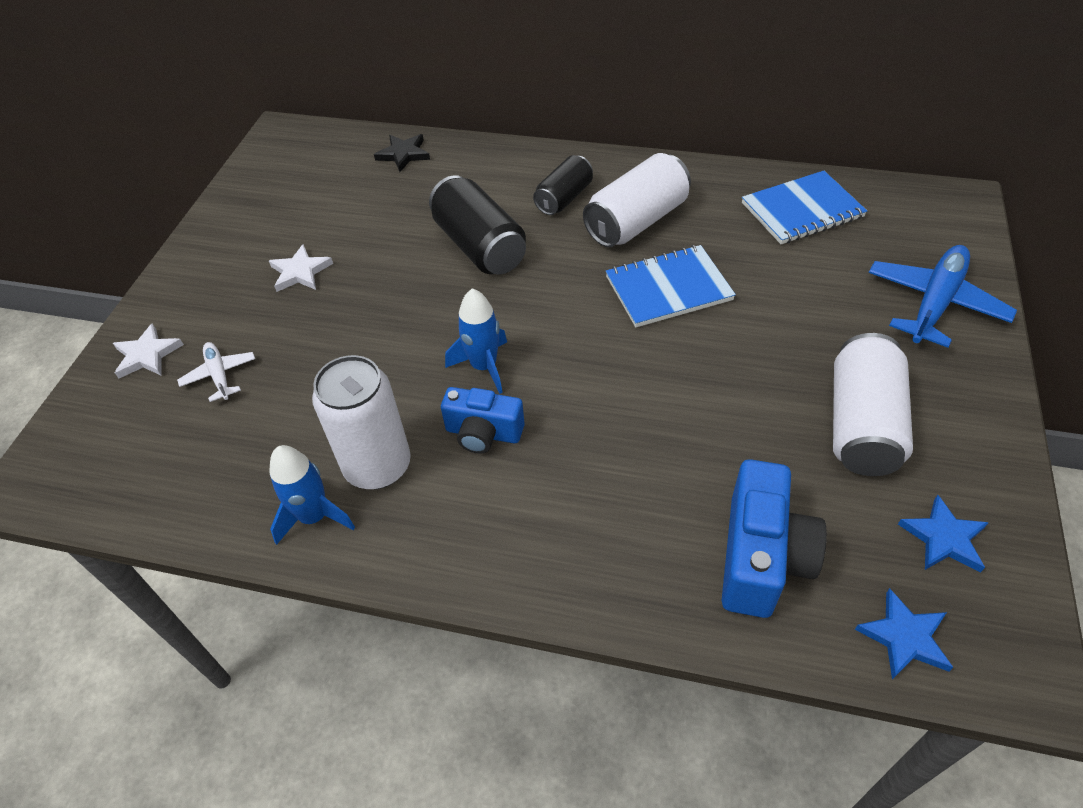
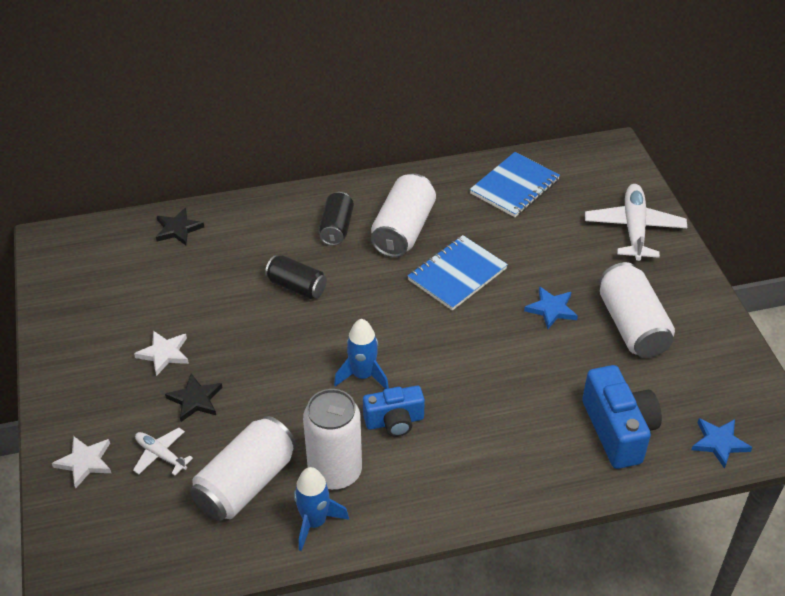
camera: 30 degrees left, 5 degrees down
black can [429,175,526,275] -> black can [265,255,327,299], size x0.63
blue plane [868,245,1017,348] -> white plane [585,184,687,261]
blue star [898,495,989,572] -> blue star moved to [524,286,578,329]
none -> black star [165,374,223,422]
none -> white can [190,416,296,521]

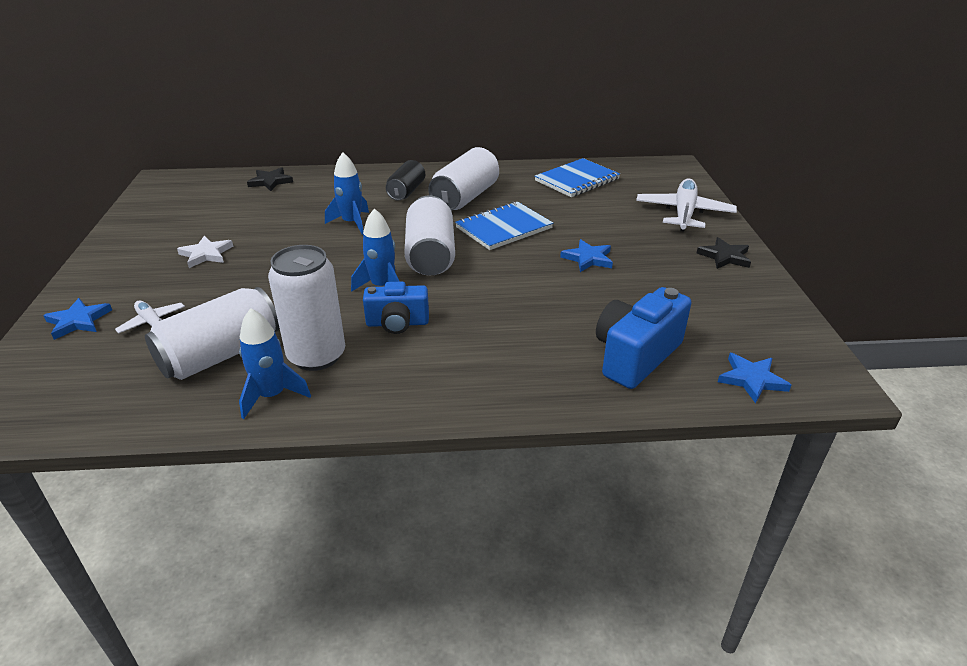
camera: 10 degrees right, 10 degrees down
white star [52,436,111,488] -> blue star [43,298,112,340]
black star [165,374,223,422] -> black star moved to [696,237,751,269]
black can [265,255,327,299] -> blue rocket [325,152,369,235]
blue camera [582,365,662,469] -> blue camera turned 135 degrees counterclockwise [596,287,691,389]
white can [599,262,675,358] -> white can moved to [405,195,455,275]

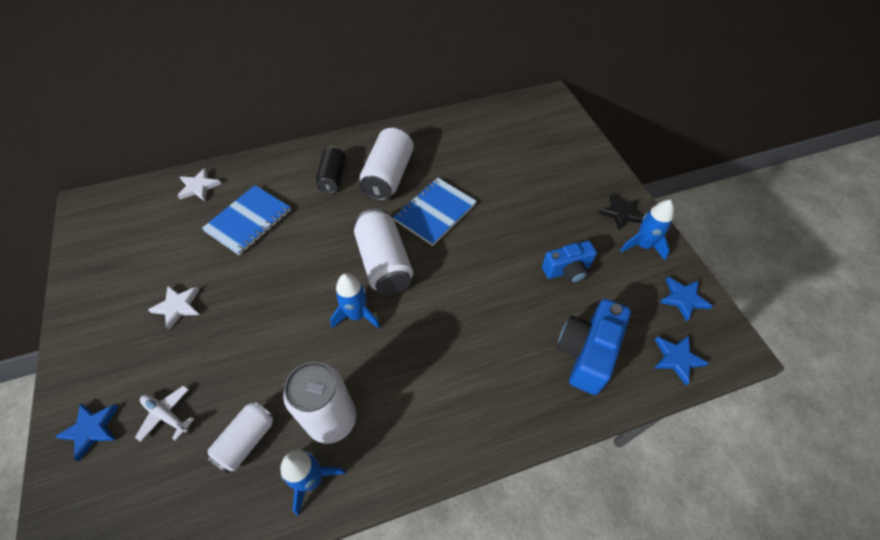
camera: 15 degrees left, 20 degrees up
white can [145,287,280,380] -> white can [206,401,275,474], size x0.63
black star [247,167,293,191] -> white star [177,168,221,201]
blue rocket [325,152,369,235] -> blue rocket moved to [620,200,674,260]
blue camera [363,281,429,334] -> blue camera moved to [542,241,597,284]
blue notebook [535,158,620,197] -> blue notebook moved to [202,185,291,256]
blue star [560,239,613,272] -> blue star moved to [660,277,712,321]
white plane [636,178,737,232] -> none

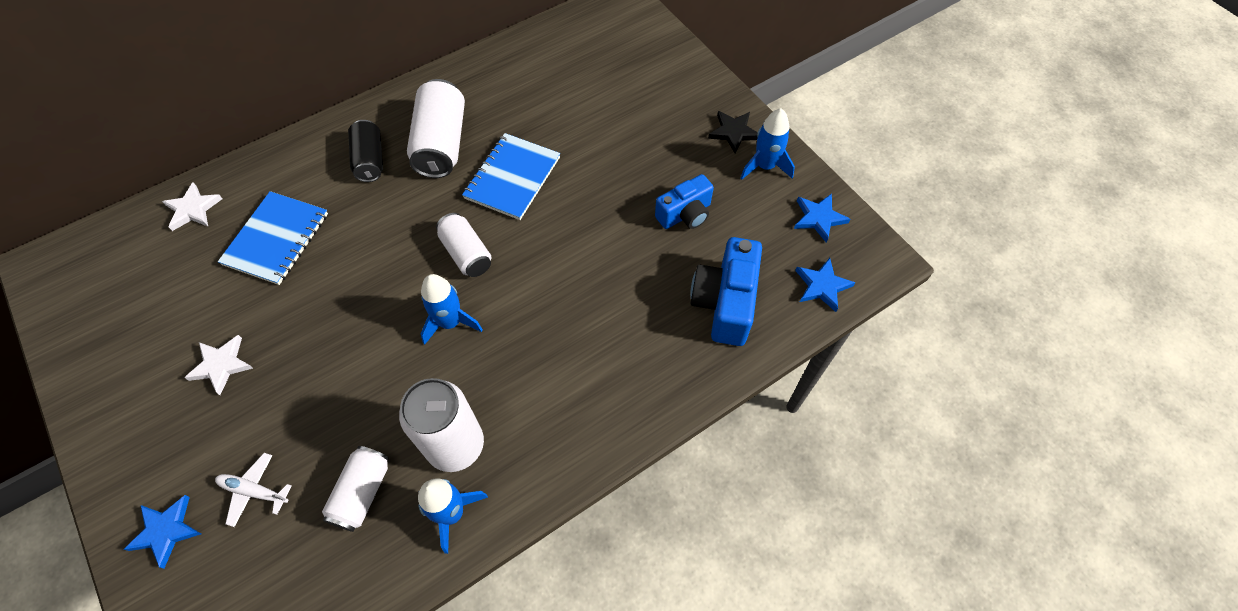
camera: 15 degrees left, 5 degrees up
white can [354,208,413,295] -> white can [436,213,491,277], size x0.63

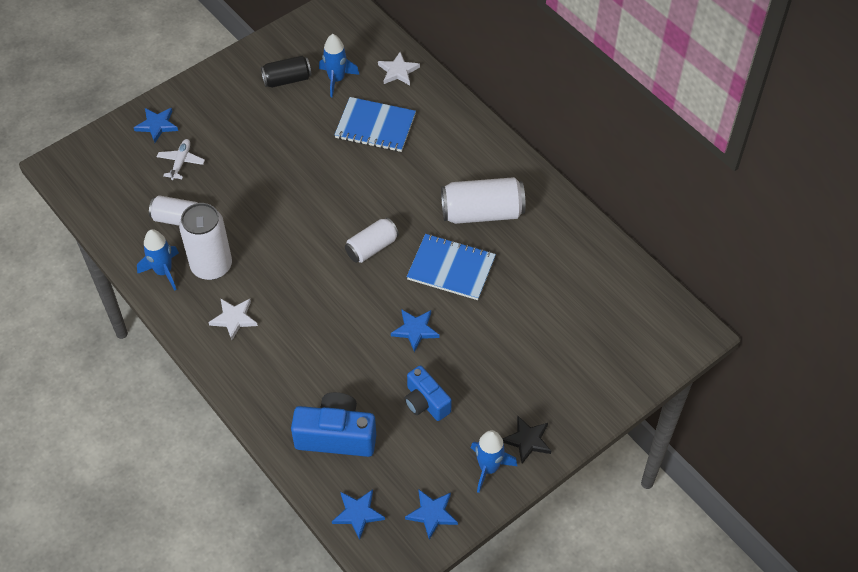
camera: 85 degrees right, 5 degrees down
white star [184,335,253,395] -> white star moved to [209,299,258,340]
black can [348,120,383,182] -> black can moved to [261,56,312,88]
blue rocket [421,274,483,345] -> blue rocket moved to [319,34,359,97]
none -> blue star [391,309,439,352]

